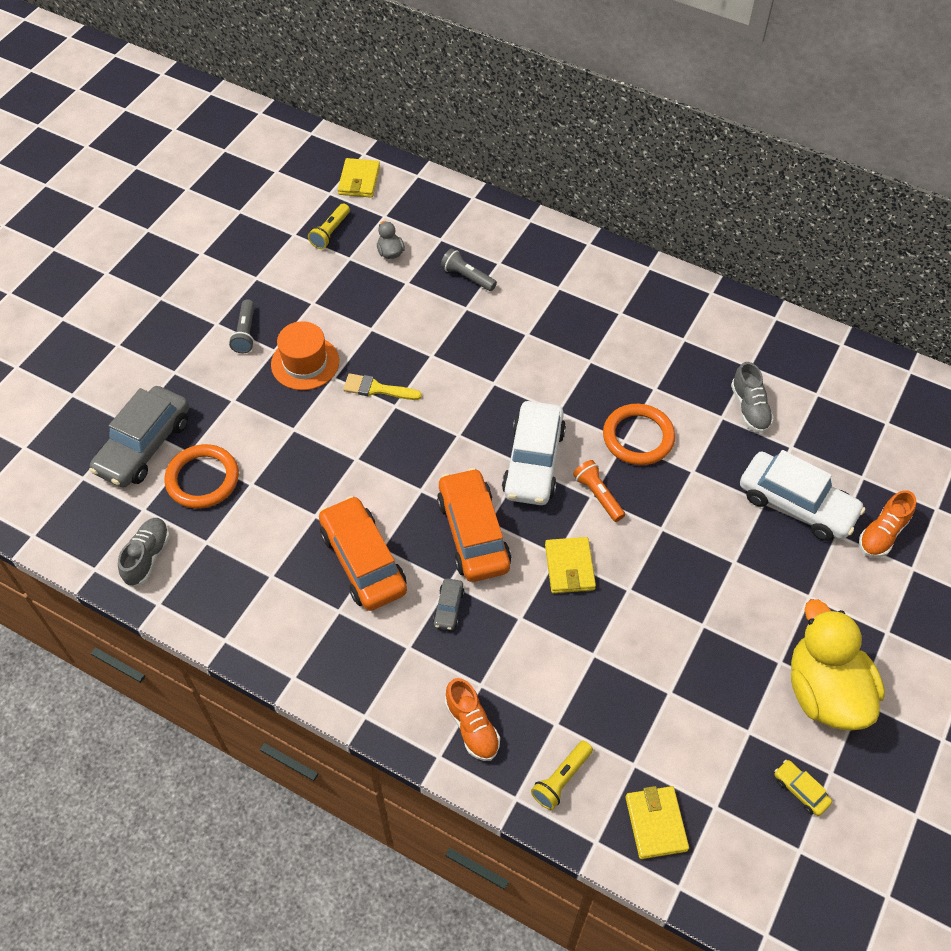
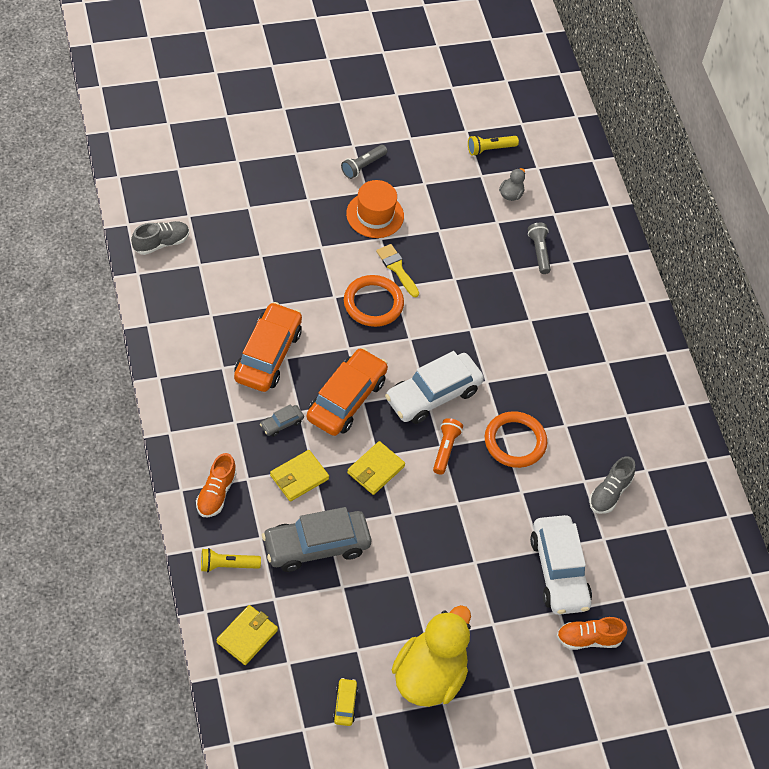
camera: 40 degrees right, 0 degrees up
grey car [89,386,189,488] -> grey car moved to [262,507,371,572]
orange ring [164,444,239,509] -> orange ring moved to [344,275,404,327]
yellow wallet [338,158,380,198] -> yellow wallet moved to [270,450,329,501]

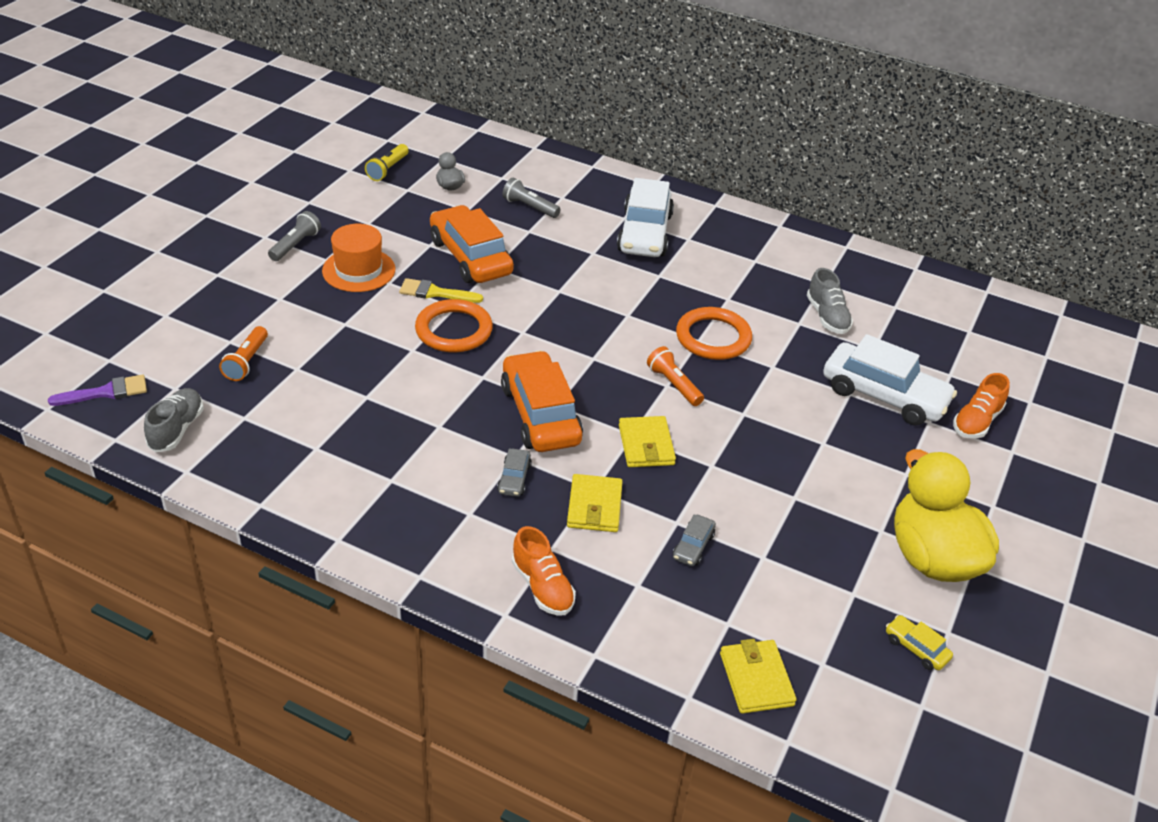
camera: 45 degrees left, 15 degrees down
yellow flashlight [201,548,261,572] -> none
orange car [234,302,302,392] -> orange car moved to [430,205,514,283]
grey car [262,507,371,572] -> grey car [673,514,716,566], size x0.44
grey flashlight [341,145,387,179] -> grey flashlight turned 150 degrees counterclockwise [268,211,321,261]
white car [385,351,484,424] -> white car moved to [617,178,674,257]
none -> purple brush [48,375,147,406]
none -> orange flashlight [219,326,268,381]

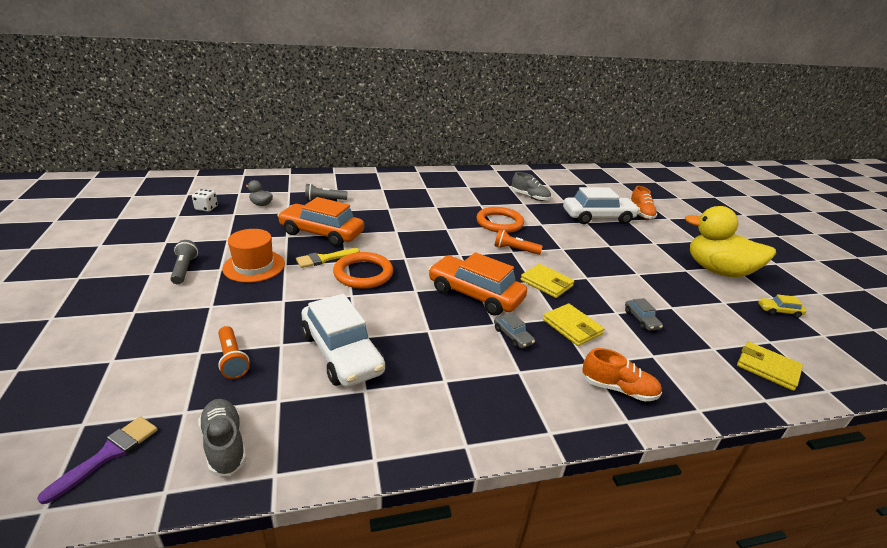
camera: 40 degrees left, 10 degrees down
yellow flashlight [365,144,409,181] -> white dice [192,189,218,212]
white car [617,178,674,257] -> white car moved to [301,294,385,387]

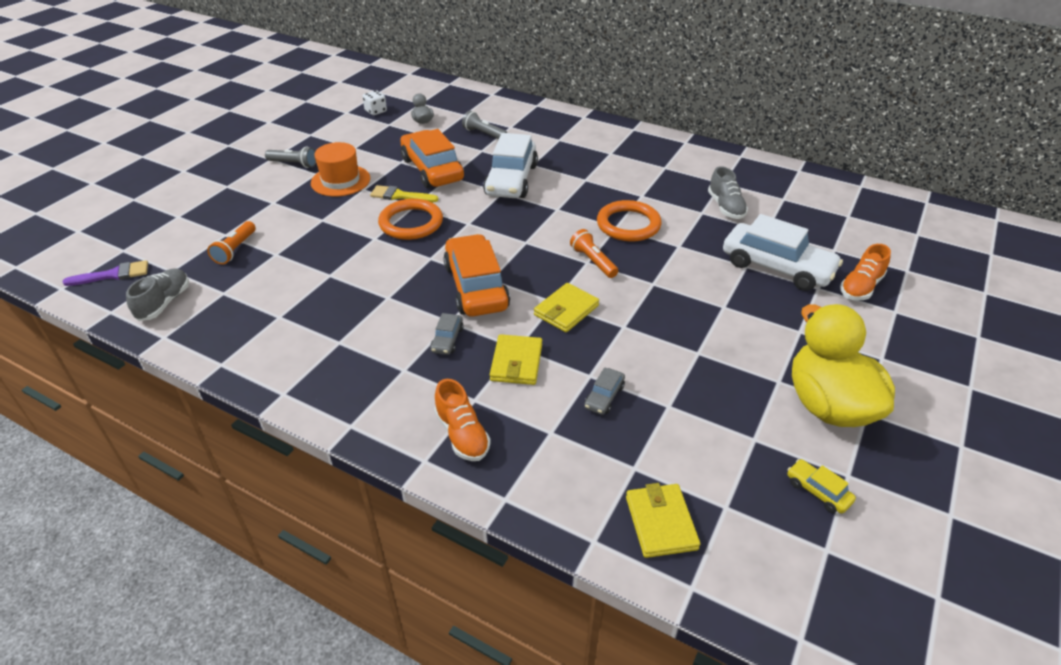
camera: 45 degrees right, 10 degrees up
grey flashlight [170,240,198,284] -> grey flashlight turned 75 degrees clockwise [265,146,316,168]
white car [301,294,385,387] -> white car moved to [483,133,538,198]
yellow wallet [521,264,574,298] -> yellow wallet turned 45 degrees clockwise [534,283,599,332]

